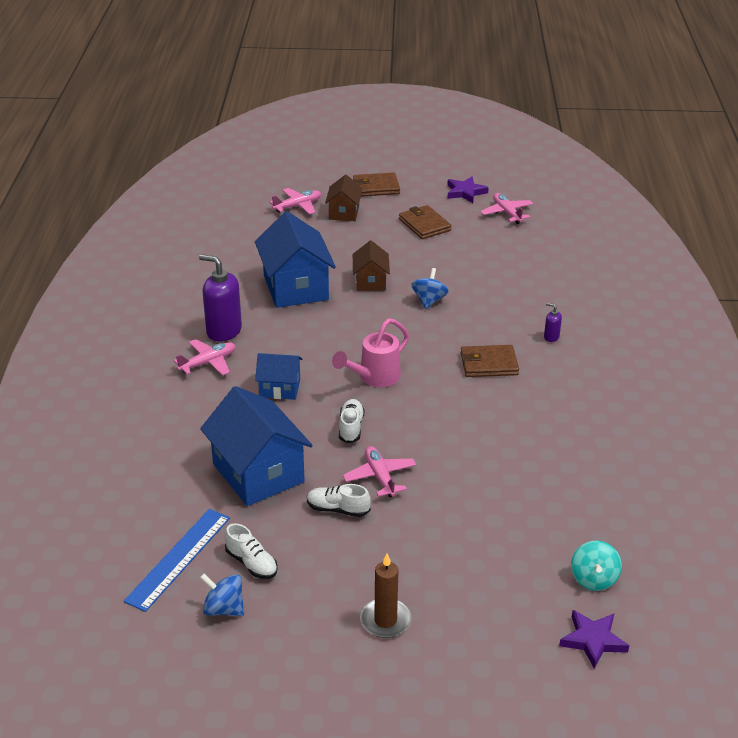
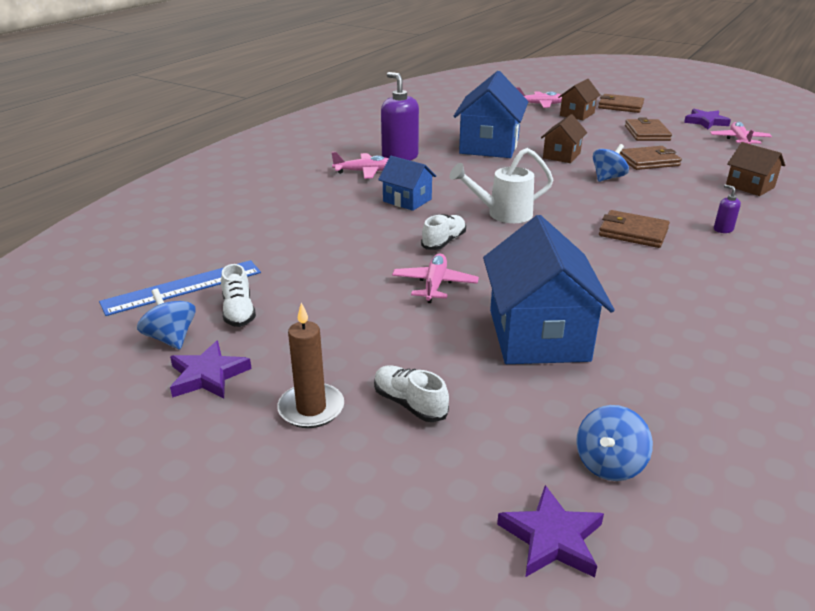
camera: 30 degrees right, 5 degrees down
blue house [200,386,313,506] -> blue house moved to [483,215,615,364]
white shoe [307,484,371,517] -> white shoe moved to [374,365,449,422]
pink watering can [332,318,409,387] -> white watering can [449,148,553,223]
turquoise spinning top [571,541,622,591] -> blue spinning top [576,405,653,481]
none -> purple star [170,341,252,399]
none -> brown wallet [619,146,682,170]
none -> brown house [726,142,785,196]

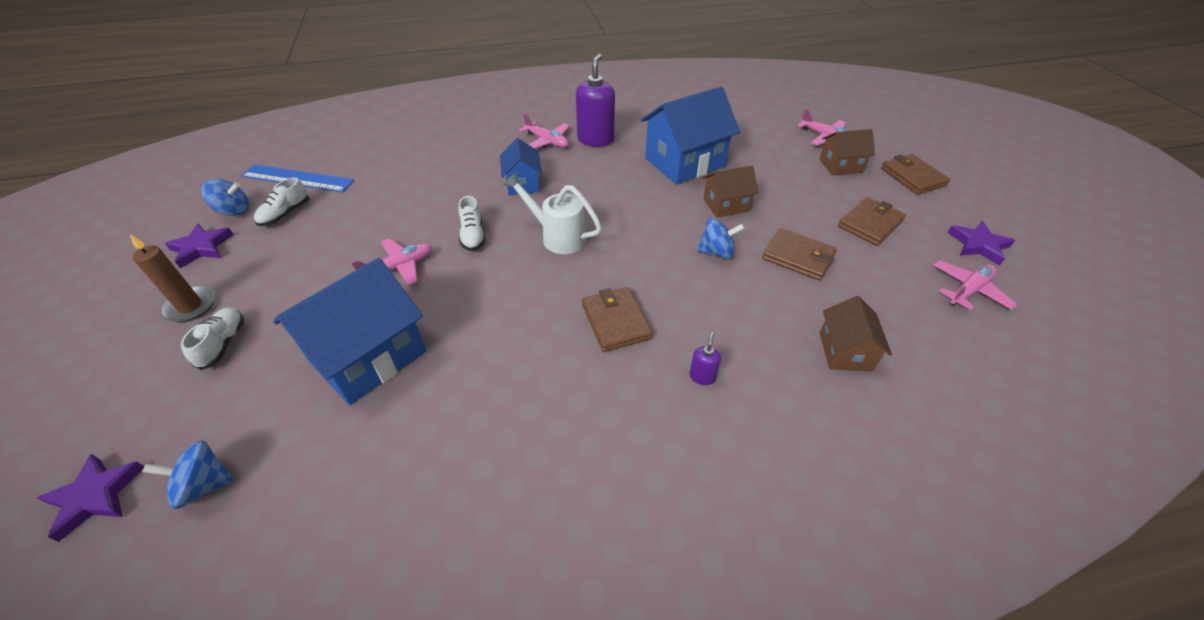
camera: 45 degrees right, 15 degrees up
blue spinning top [137,289,196,350] -> blue spinning top turned 75 degrees clockwise [201,179,249,216]
white shoe [421,214,466,250] -> white shoe turned 90 degrees clockwise [458,196,485,251]

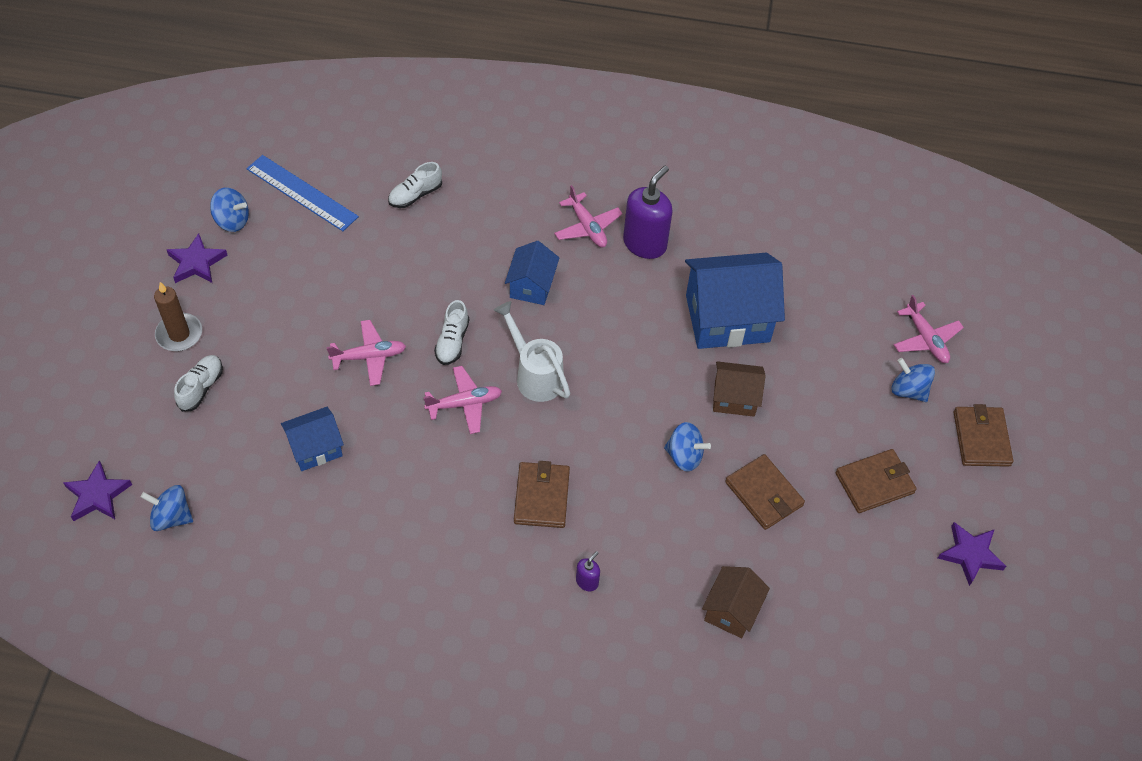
camera: 20 degrees right, 10 degrees up
white shoe [254,177,309,226] -> white shoe moved to [388,162,442,208]
blue house [273,258,427,405] -> blue house [281,407,344,471], size x0.55
brown house [819,129,875,175] -> blue spinning top [891,358,935,402]
pink plane [934,260,1017,310] -> pink plane moved to [423,366,502,434]

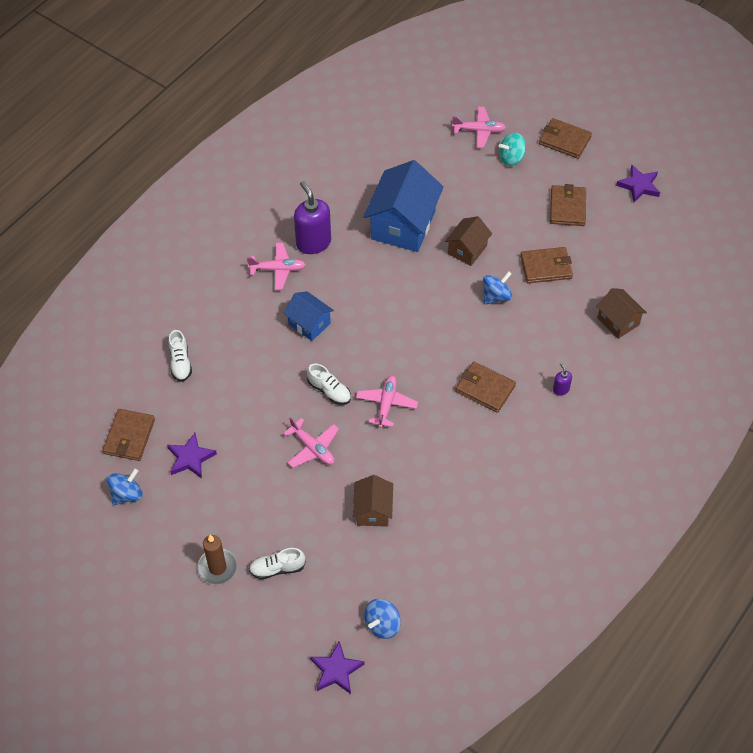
camera: 60 degrees left, 0 degrees up
purple star [167,233,227,283] -> purple star moved to [167,433,217,479]
white shoe [174,355,223,412] -> white shoe turned 60 degrees counterclockwise [249,548,306,580]
blue ruler [246,155,359,231] -> brown wallet [103,409,155,461]
blue house [281,407,344,471] -> brown house [353,475,393,527]
pink plane [326,320,406,386] -> pink plane turned 120 degrees clockwise [283,417,339,468]
white watering can [493,301,570,402] -> none
blue spinning top [891,358,935,402] -> turquoise spinning top [499,133,526,166]

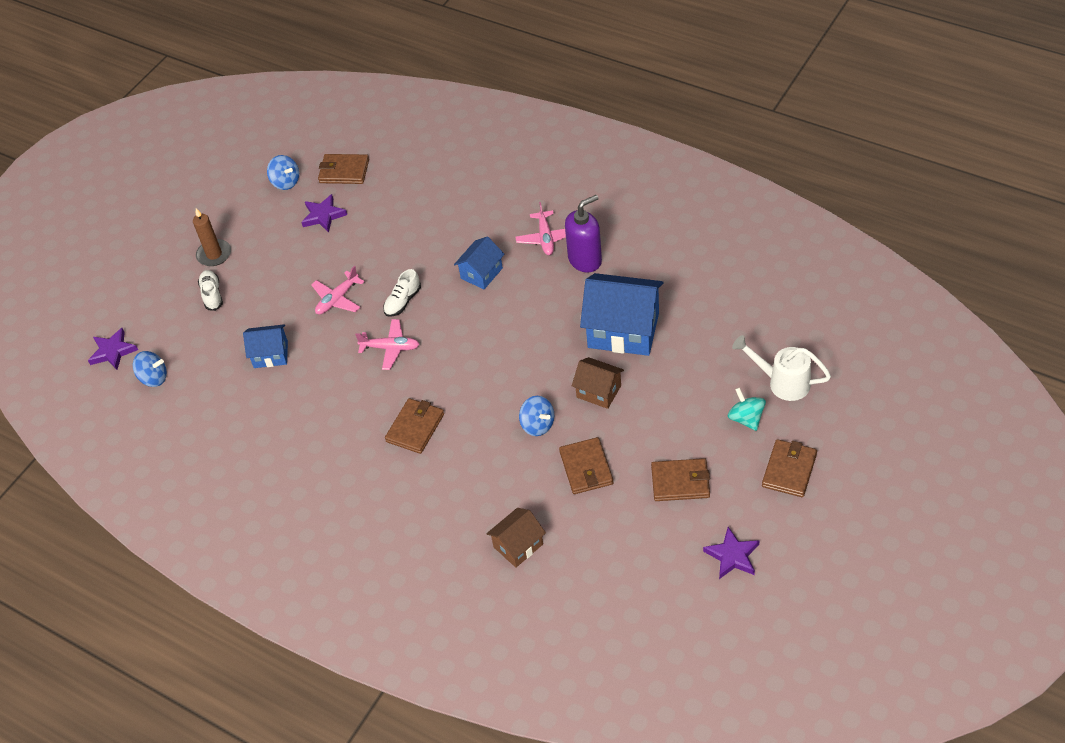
camera: 90 degrees right, 5 degrees down
white shoe [168,330,192,382] -> none
brown house [353,475,393,527] -> blue house [243,324,288,368]
blue spinning top [364,599,401,639] -> blue spinning top turned 150 degrees clockwise [133,351,167,387]
pink plane [452,107,506,148] -> white watering can [732,335,831,401]
purple soap dispenser [553,363,572,396] -> none

